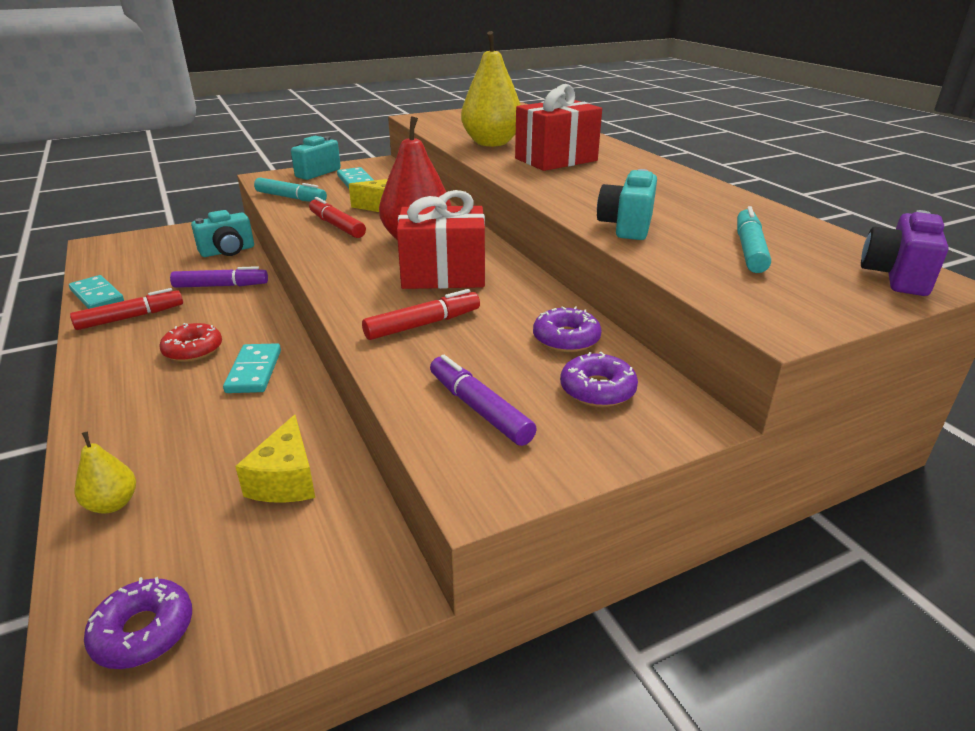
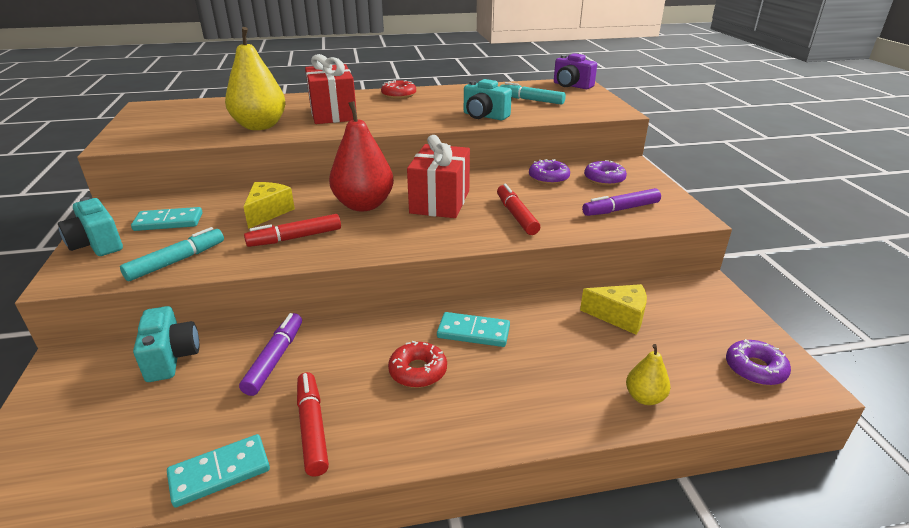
camera: 75 degrees left, 0 degrees up
none -> red donut [381,80,416,99]

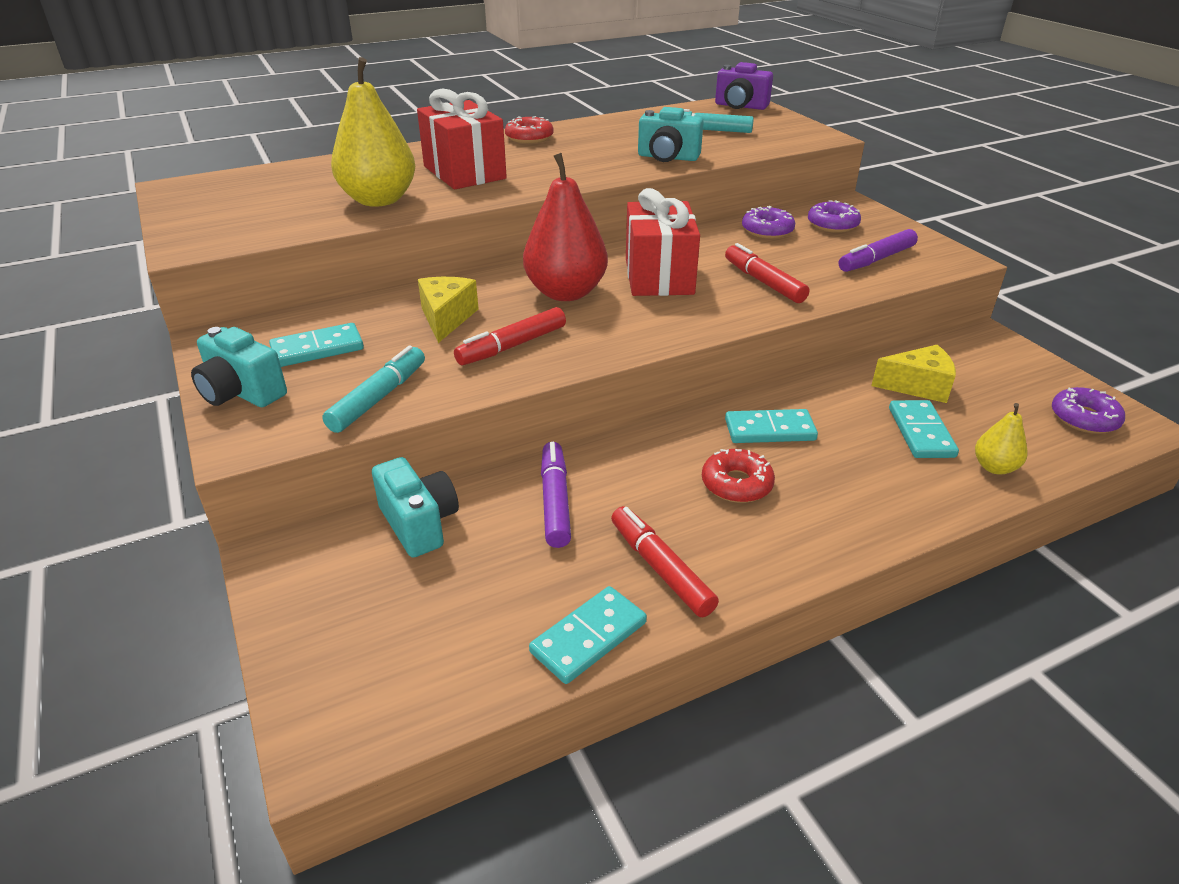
camera: 15 degrees left, 5 degrees up
none -> turquoise domino [889,400,959,458]

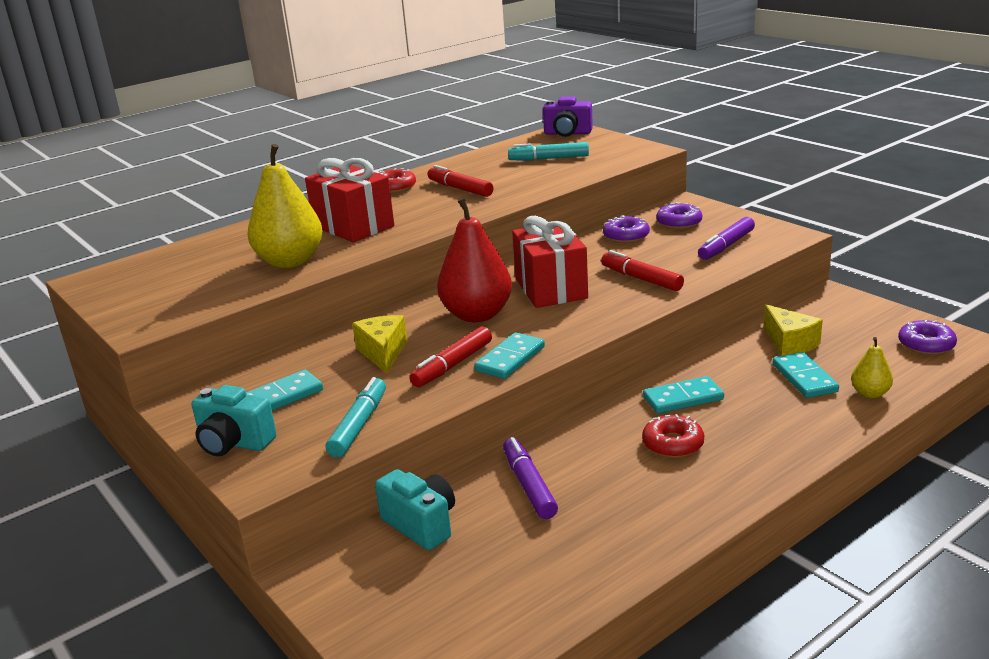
camera: 10 degrees left, 10 degrees down
turquoise domino [529,586,647,684] -> turquoise domino moved to [474,332,545,379]
red marker [611,506,719,617] -> red marker moved to [428,165,494,197]
turquoise camera [638,107,704,162] -> none
yellow cheese [871,345,956,403] -> yellow cheese turned 75 degrees clockwise [764,304,823,356]

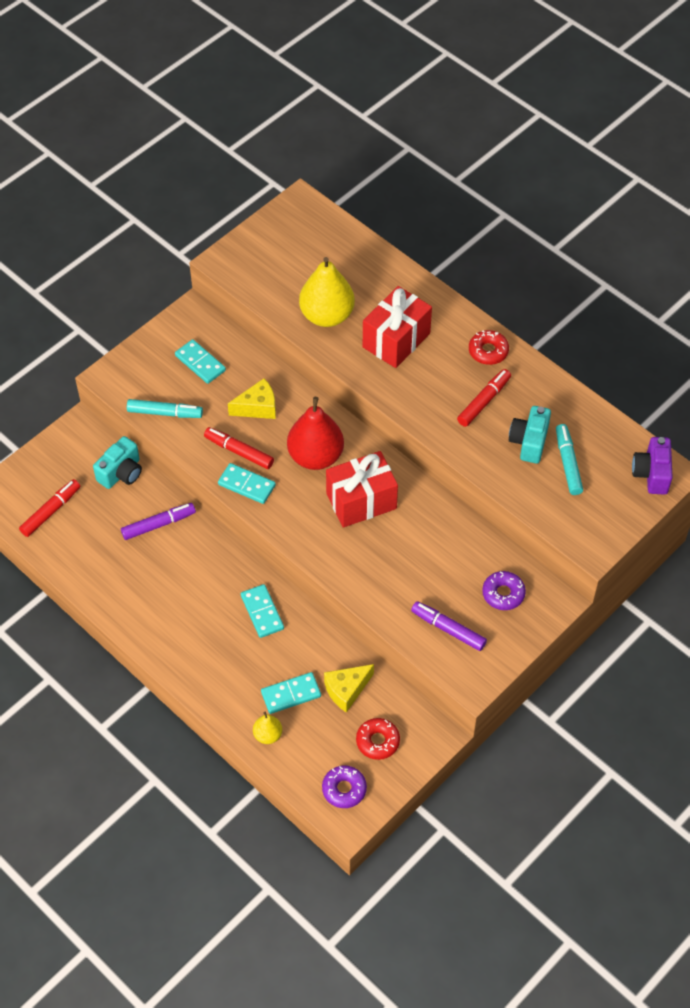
camera: 80 degrees right, 30 degrees up
turquoise camera [191,385,277,457] -> turquoise camera moved to [509,406,551,463]
red marker [601,250,684,291] -> red marker moved to [19,479,80,537]
purple donut [603,215,650,243] -> none
red donut [642,414,704,458] -> red donut moved to [356,718,400,760]

